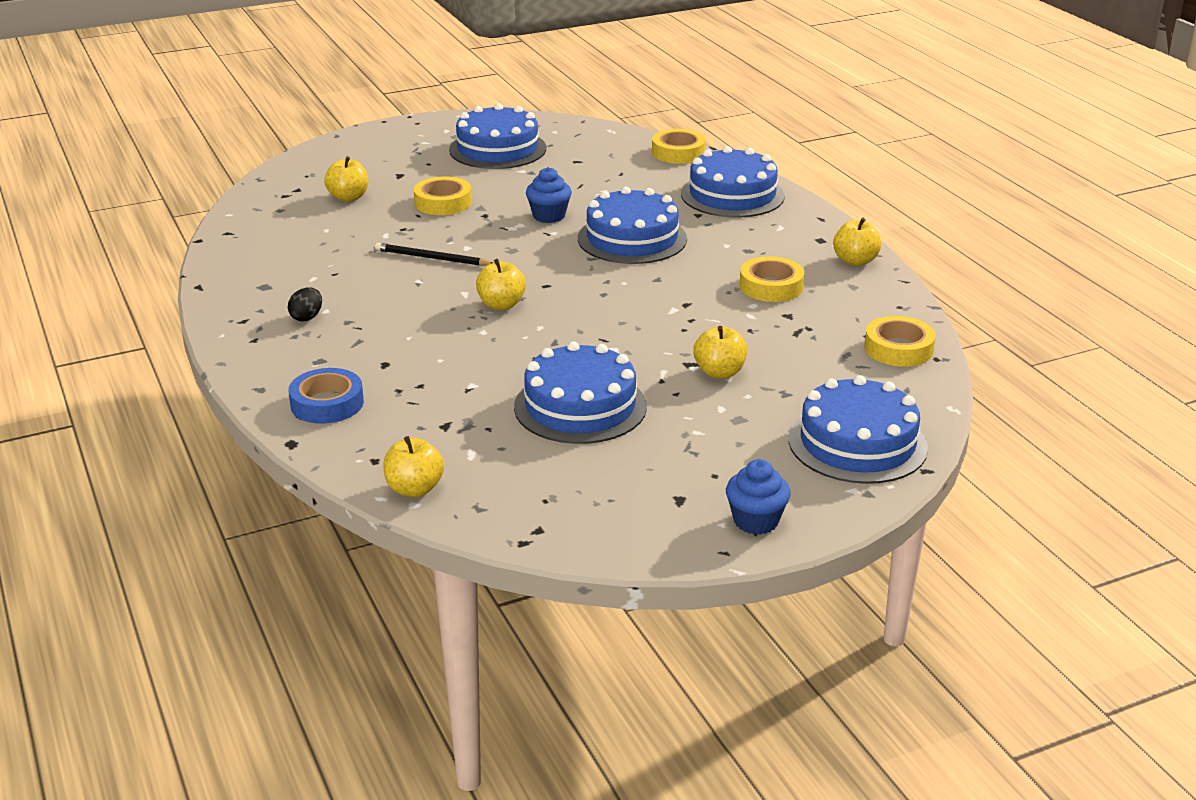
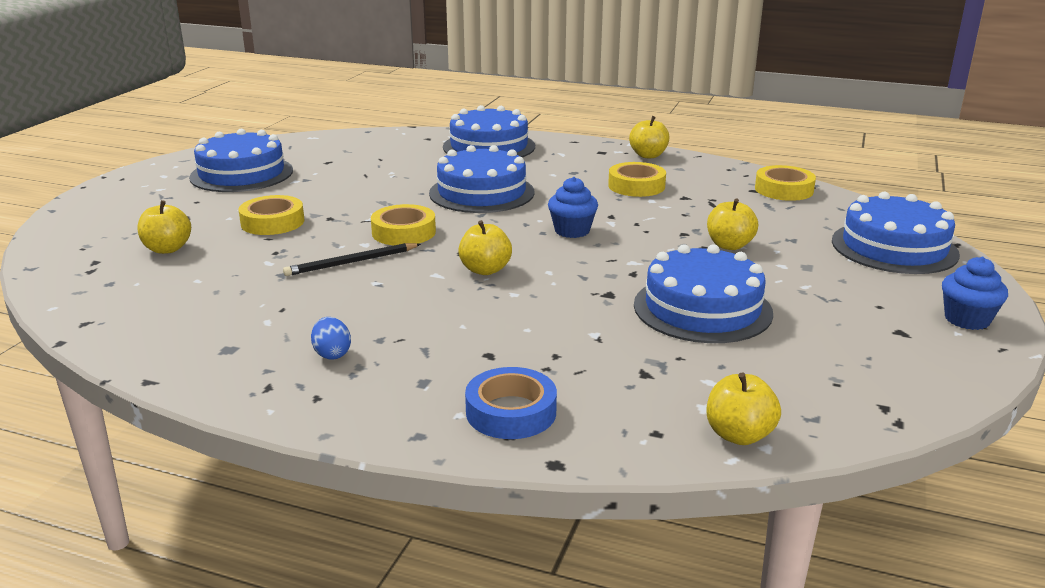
camera: 45 degrees left, 5 degrees down
black egg [288,287,322,322] -> blue egg [311,317,351,360]
blue cupcake [526,167,572,223] -> blue cupcake moved to [548,177,598,238]
yellow tape [652,129,706,164] -> yellow tape moved to [371,204,436,245]

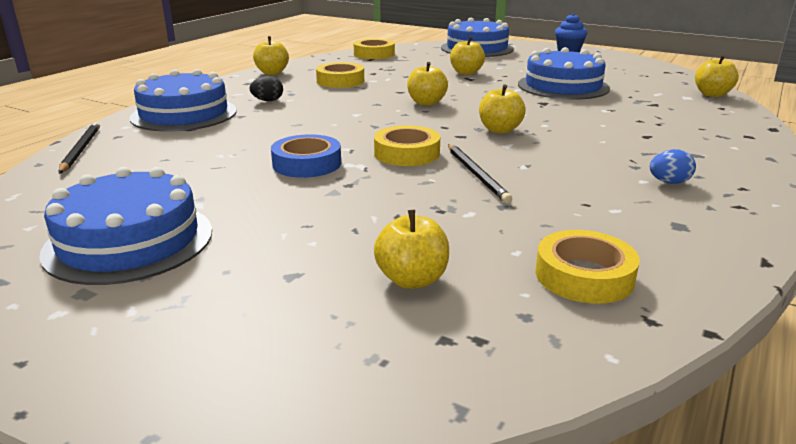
camera: 80 degrees left, 0 degrees up
yellow tape [238,195,304,235] -> yellow tape moved to [536,230,640,304]
blue cake [429,145,535,213] -> none
blue tape [465,367,557,439] -> blue tape moved to [271,134,341,178]
blue cupcake [548,177,598,238] -> yellow apple [407,62,448,106]
none -> black pencil [59,122,100,174]
none -> black egg [249,76,283,101]

